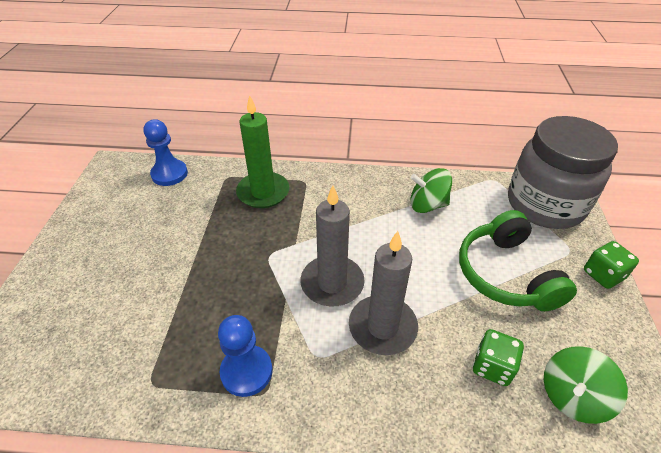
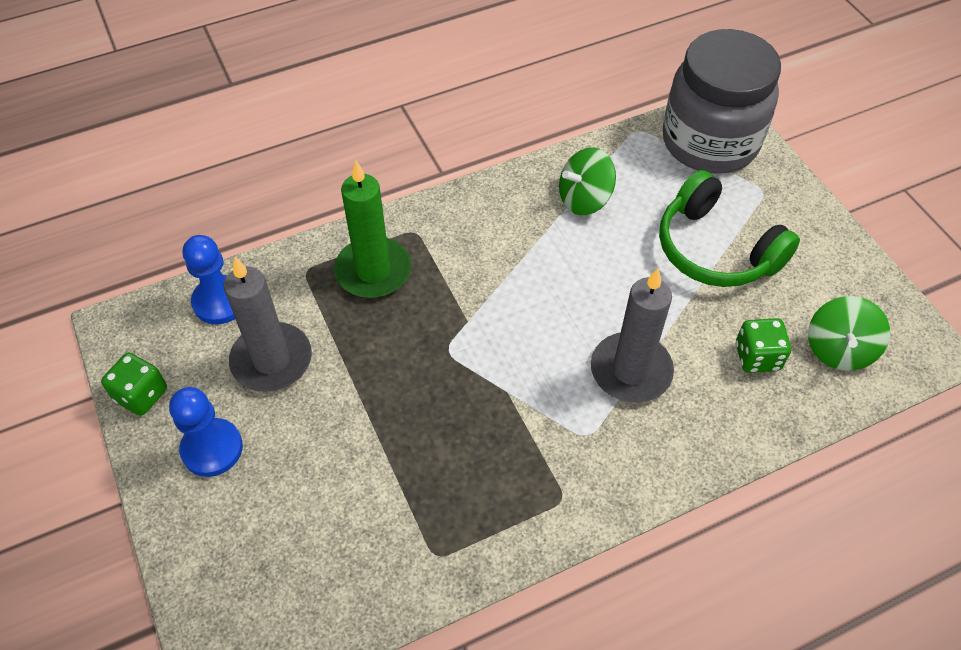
camera: 30 degrees left, 10 degrees up
blue pawn [218,315,272,397] -> blue pawn moved to [169,387,243,477]
grey candle [300,185,365,307] -> grey candle moved to [224,257,312,392]
green dice [584,241,639,289] -> green dice moved to [101,353,167,416]

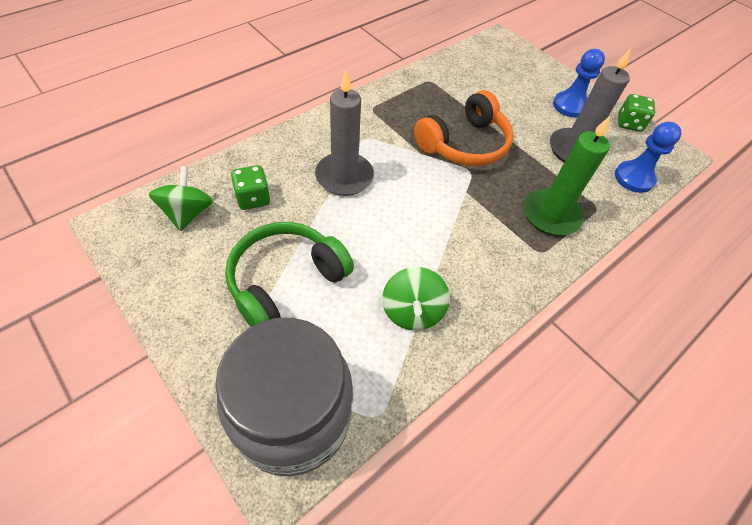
camera: 160 degrees right, 0 degrees up
green spinning top [559,147,616,215] -> green spinning top turned 135 degrees clockwise [382,267,450,330]
green headphones [659,170,800,287] -> green headphones turned 75 degrees counterclockwise [225,222,354,327]
none -> orange headphones [414,90,513,166]

